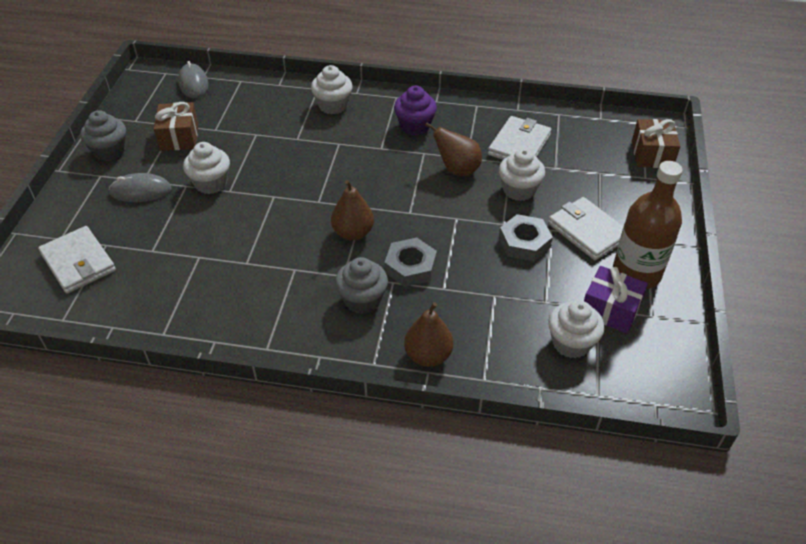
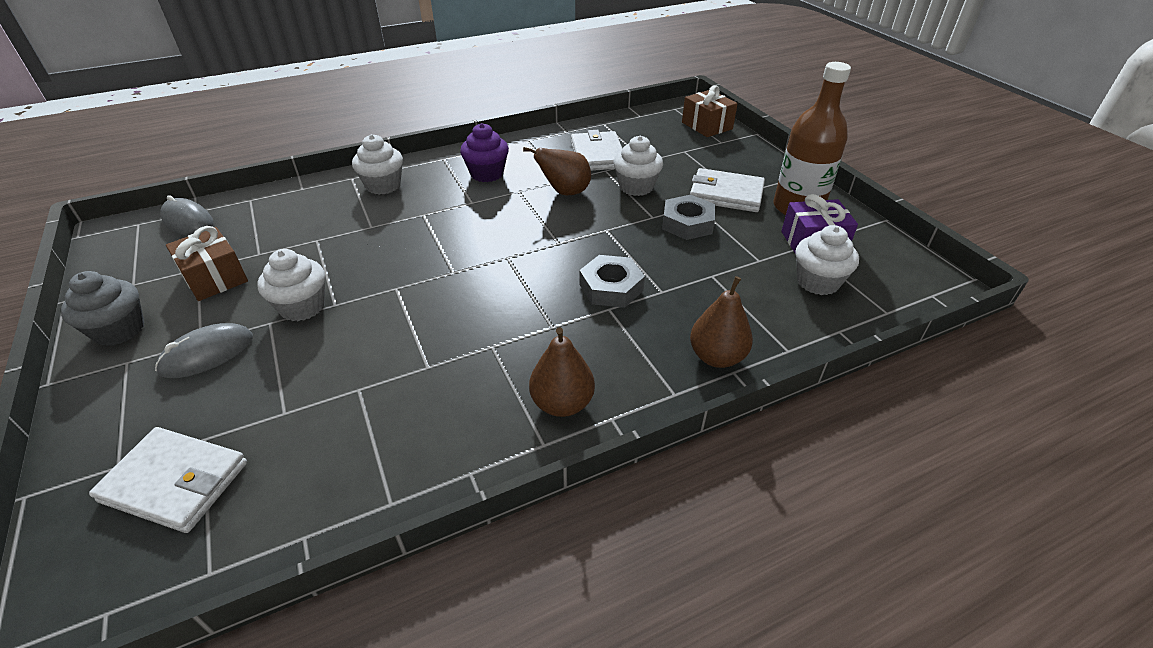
camera: 35 degrees left, 5 degrees down
brown pear [331,180,374,241] -> brown pear moved to [529,327,595,417]
grey cupcake [335,257,388,314] -> none

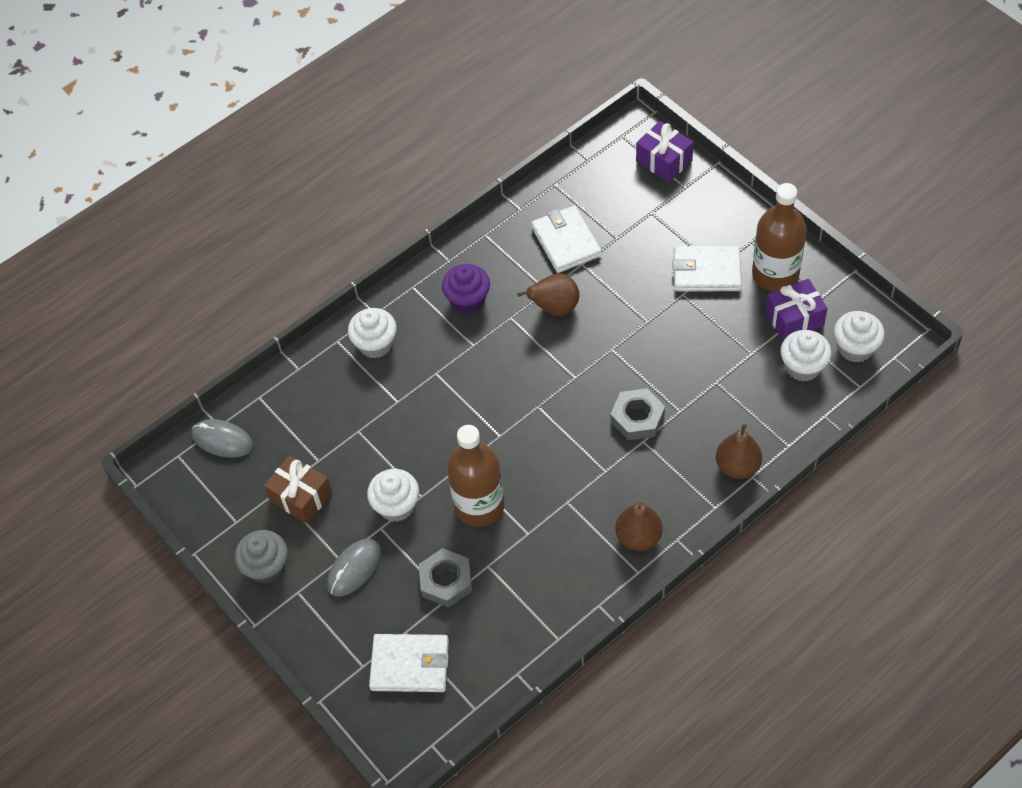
camera: 10 degrees left, 15 degrees up
white cupcake [614,136,663,196] -> white cupcake moved to [834,311,885,362]
grey nut [662,195,715,240] -> grey nut moved to [419,548,472,608]
brown gift [682,85,738,137] -> purple gift [636,121,693,182]
none -> brown bottle [447,425,505,527]

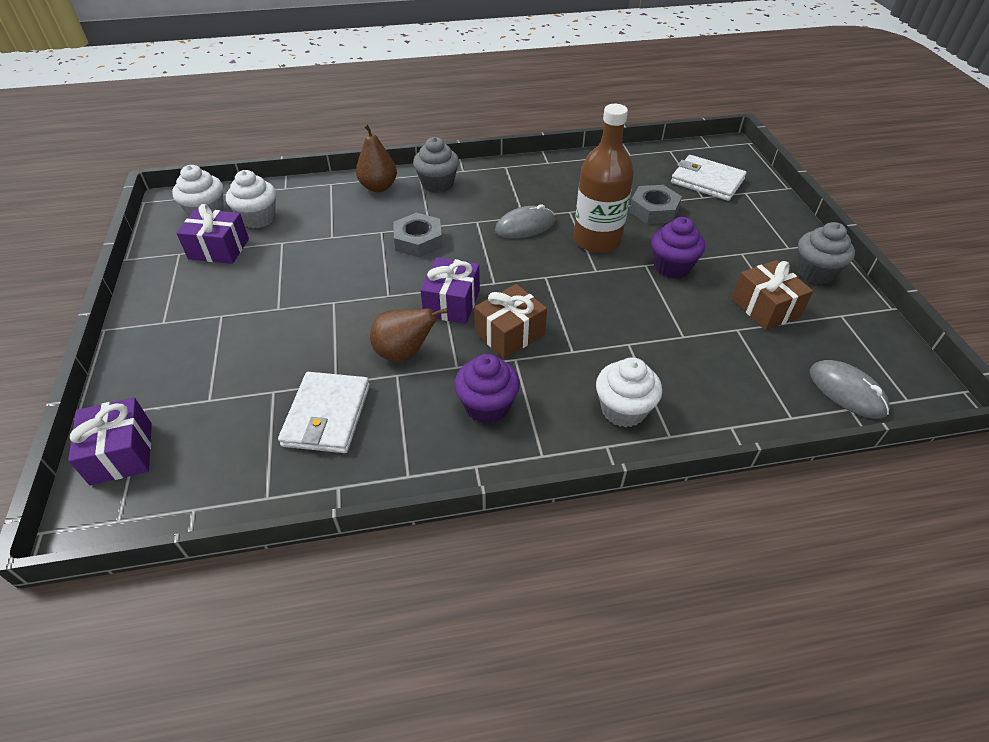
camera: 155 degrees left, 10 degrees down
grey mouse [327,539,381,597] -> grey mouse moved to [495,204,555,239]
white cupcake [367,469,419,522] -> purple cupcake [651,217,705,279]
brown pear [615,502,663,551] -> none
white wallet [672,246,742,292] -> none
brown bottle [752,183,807,291] -> none
none -> grey cupcake [413,137,459,193]
none -> purple gift [420,257,480,324]
none -> brown gift [474,284,547,359]

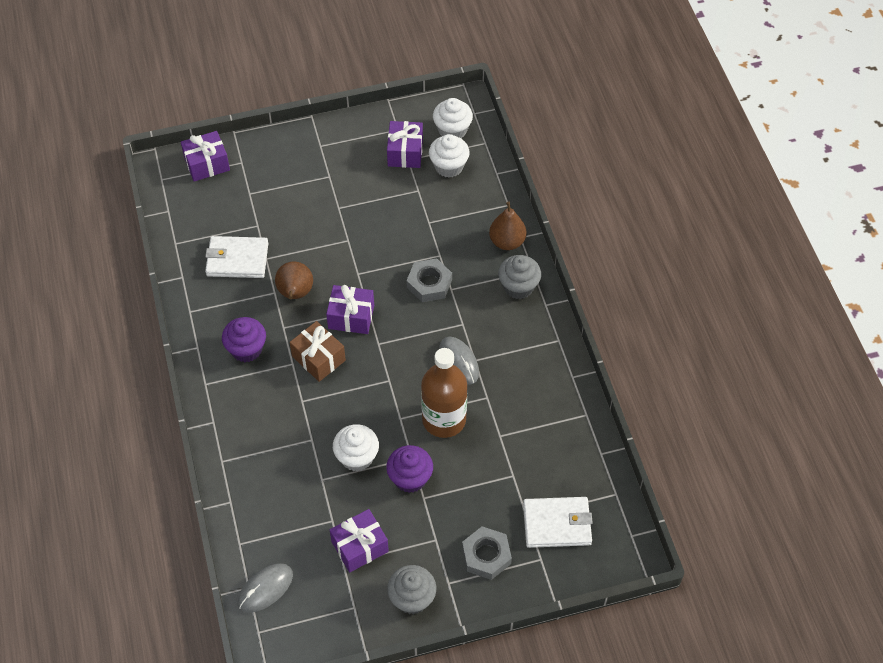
camera: 85 degrees right, 10 degrees up
white cupcake [596,357,662,428] -> white cupcake moved to [333,424,379,472]
grey nut [629,185,682,224] -> grey nut moved to [462,526,512,580]
white wallet [671,155,747,201] -> white wallet turned 60 degrees clockwise [523,497,593,548]
brown gift [732,260,813,331] -> purple gift [330,509,389,573]

